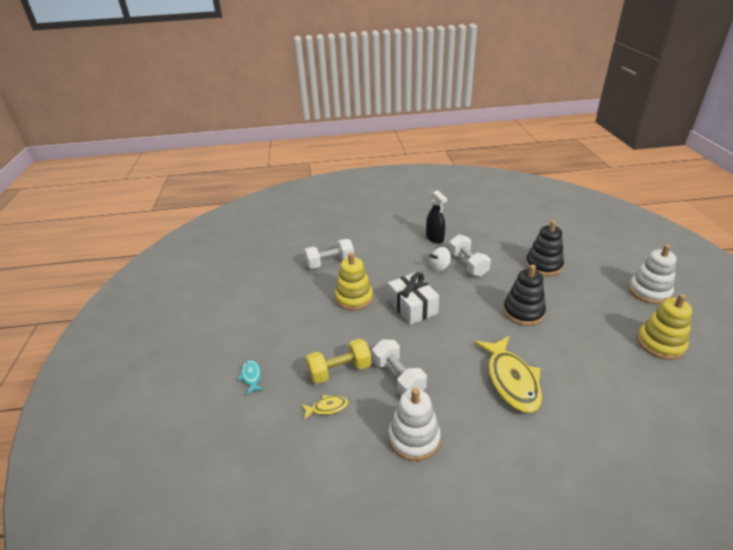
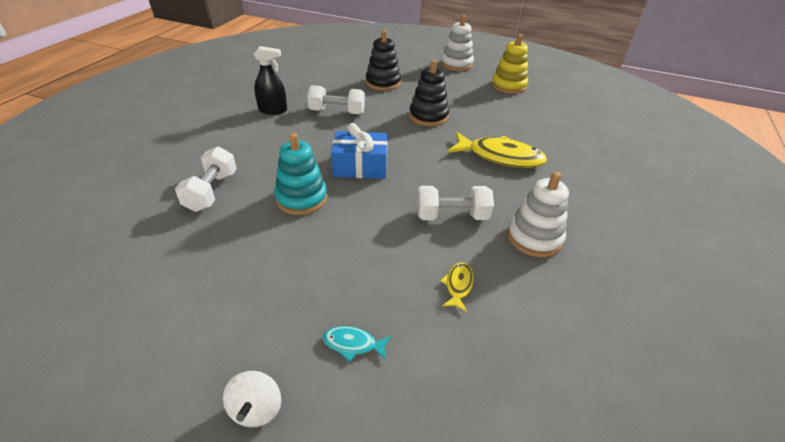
camera: 65 degrees left, 5 degrees up
yellow dumbbell [306,339,372,384] -> none
yellow stacking toy [335,252,373,311] -> turquoise stacking toy [275,133,328,215]
white gift [388,272,439,325] -> blue gift [331,123,388,179]
white spinning top [429,247,451,271] -> white spinning top moved to [223,371,281,427]

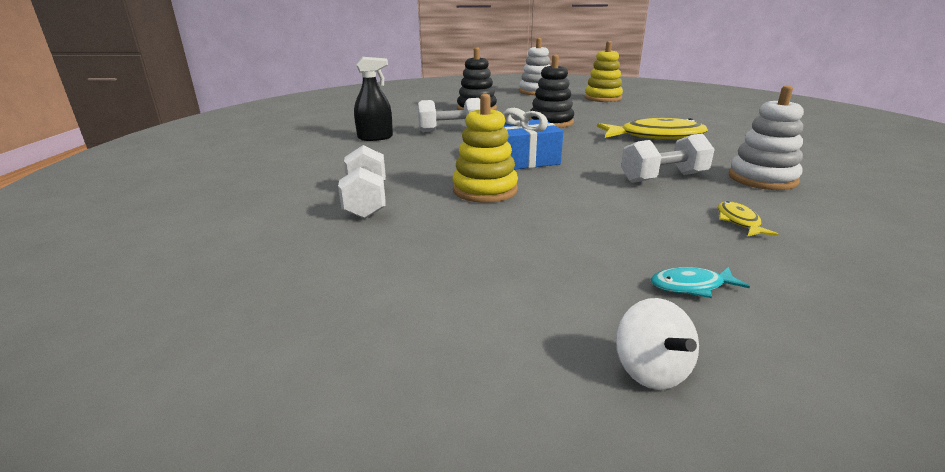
camera: 15 degrees left, 15 degrees down
turquoise stacking toy [275,133,328,215] -> yellow stacking toy [453,94,518,203]

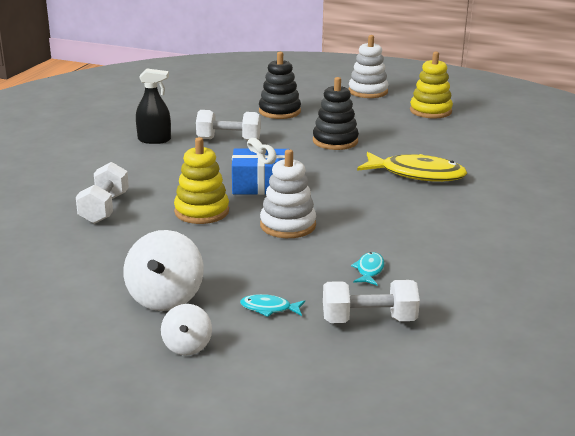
camera: 15 degrees right, 0 degrees up
white dumbbell [621,133,715,183] -> white dumbbell moved to [323,280,420,323]
yellow fish [718,201,778,237] -> turquoise fish [351,252,385,286]
white stacking toy [729,85,804,190] -> white stacking toy moved to [260,149,316,238]
none -> white spinning top [123,230,204,311]

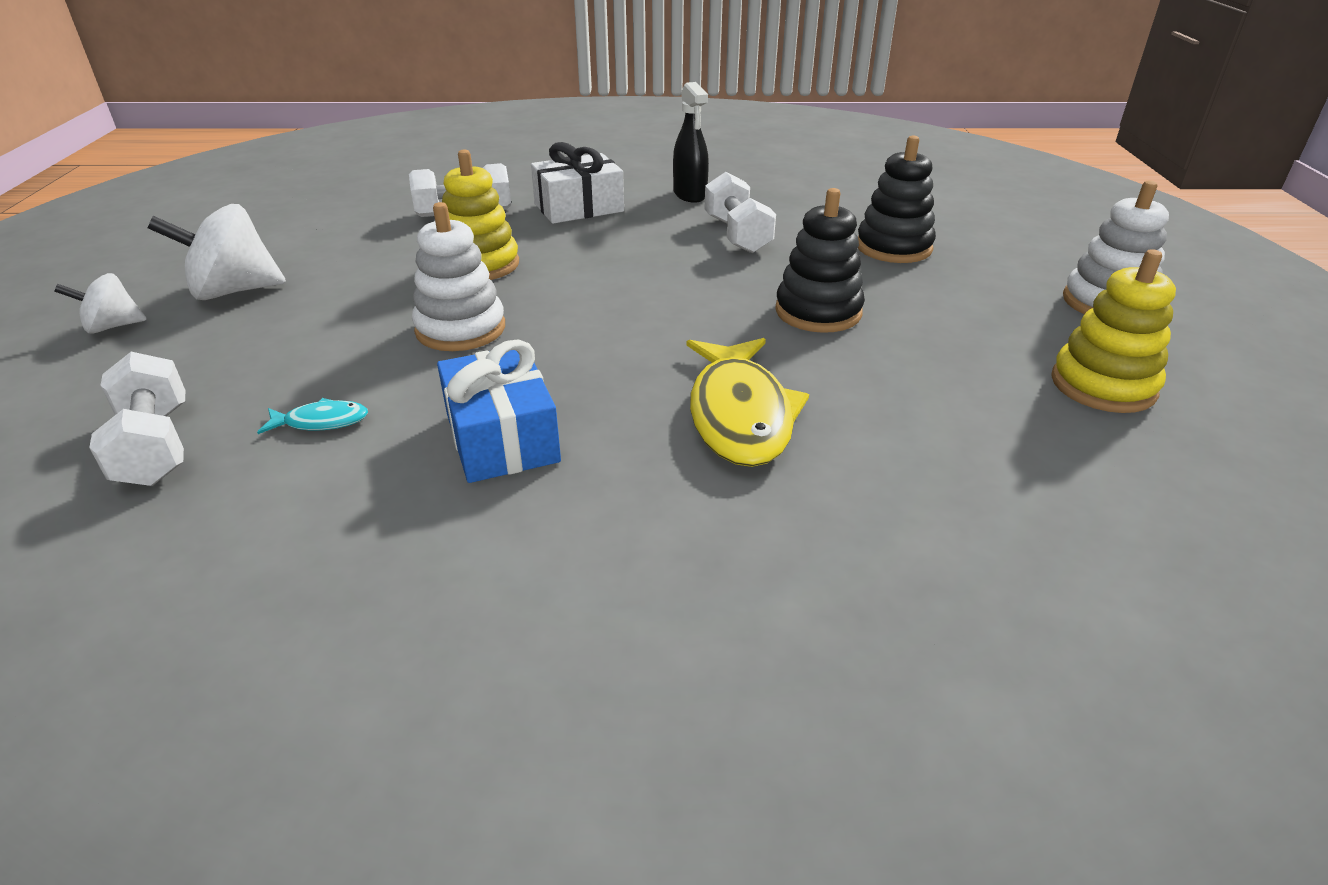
camera: 70 degrees right, 10 degrees up
blue gift [232,138,288,195] -> blue gift moved to [437,340,561,483]
turquoise fish [240,294,305,317] -> none
none -> white gift [531,142,624,224]

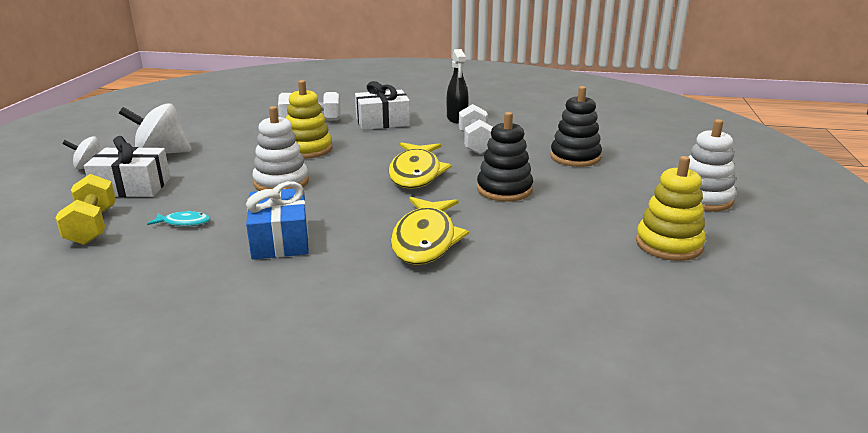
camera: 10 degrees right, 10 degrees down
white dumbbell [89,352,185,486] -> yellow dumbbell [55,174,116,245]
none -> white gift [84,136,170,197]
none -> yellow fish [389,142,452,189]

